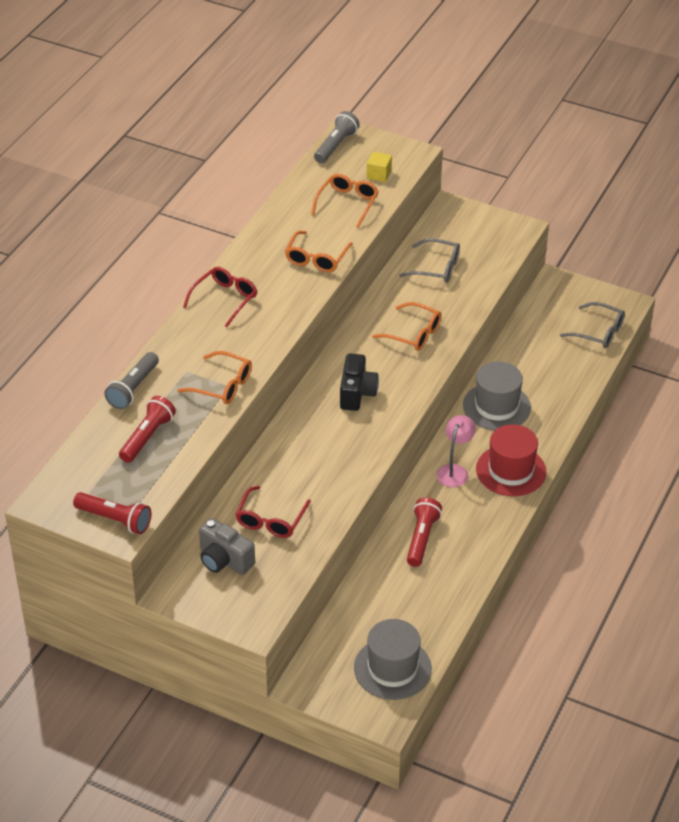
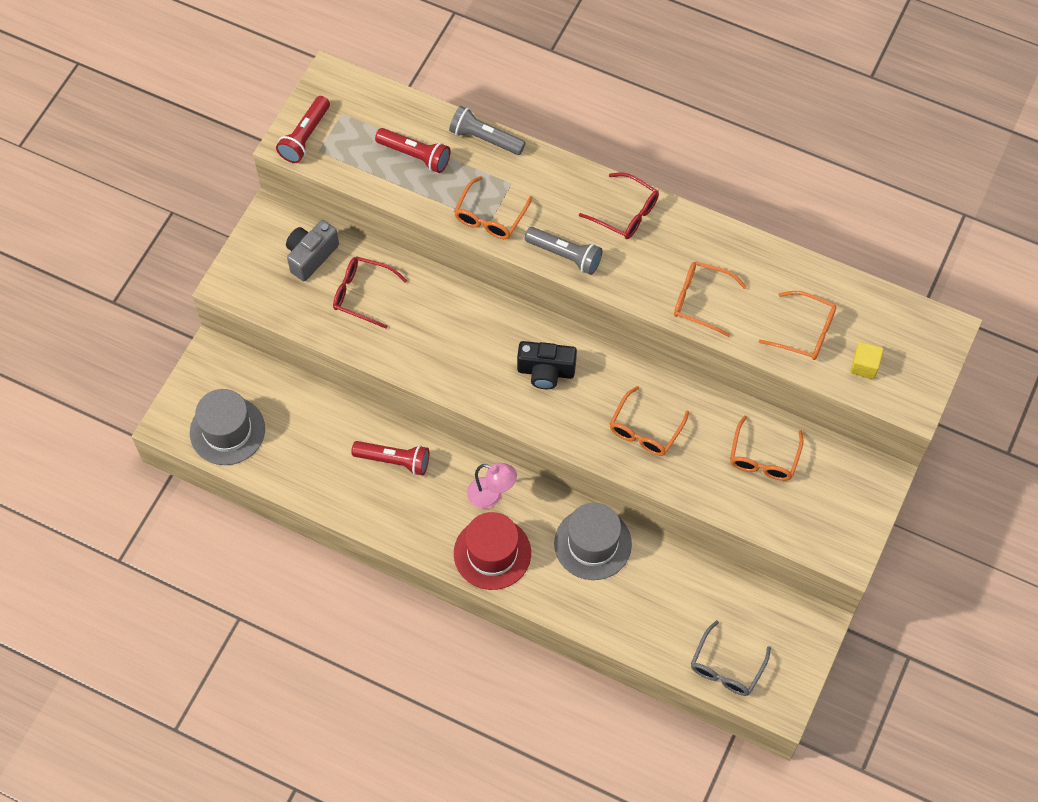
camera: 90 degrees right, 20 degrees up
grey flashlight [314,111,360,163] -> grey flashlight moved to [524,227,602,275]
grey glasses [399,238,460,283] -> orange glasses [730,415,803,481]

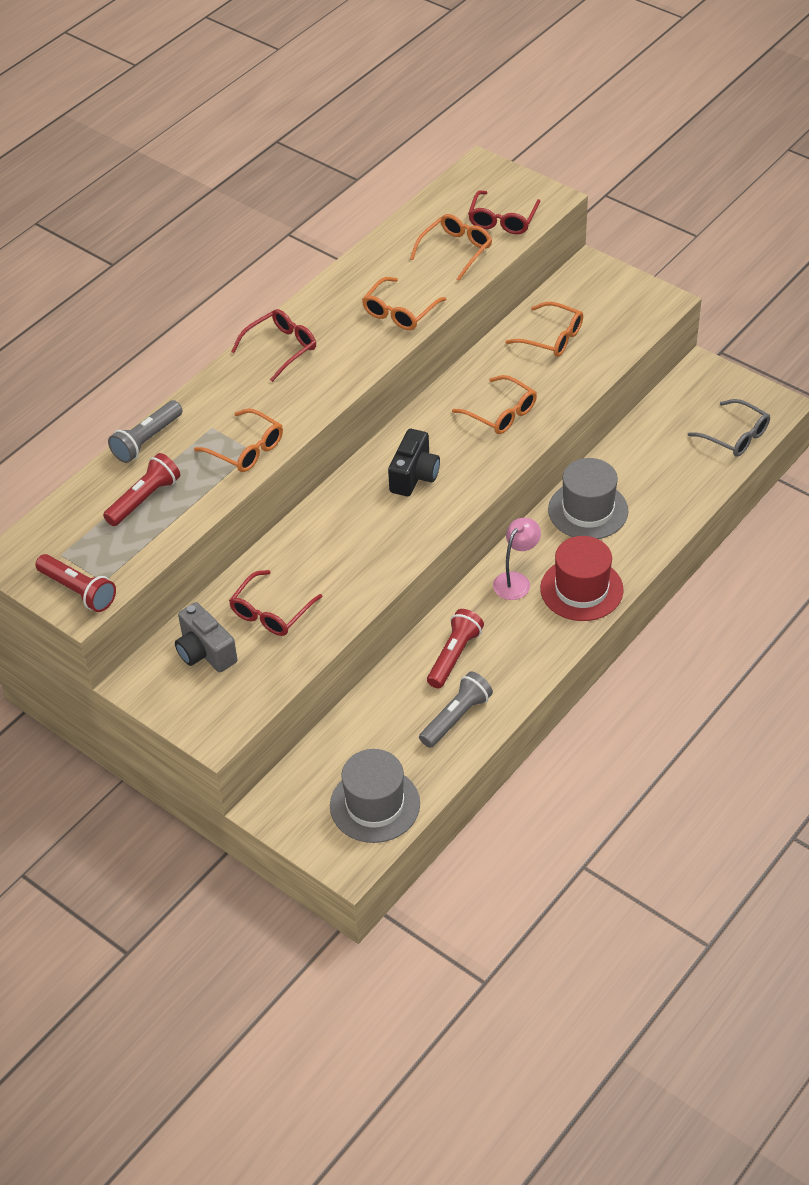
camera: 75 degrees left, 15 degrees down
grey flashlight [524,227,602,275] -> grey flashlight moved to [419,671,493,748]
yellow cube [850,342,884,379] -> red glasses [468,190,541,234]

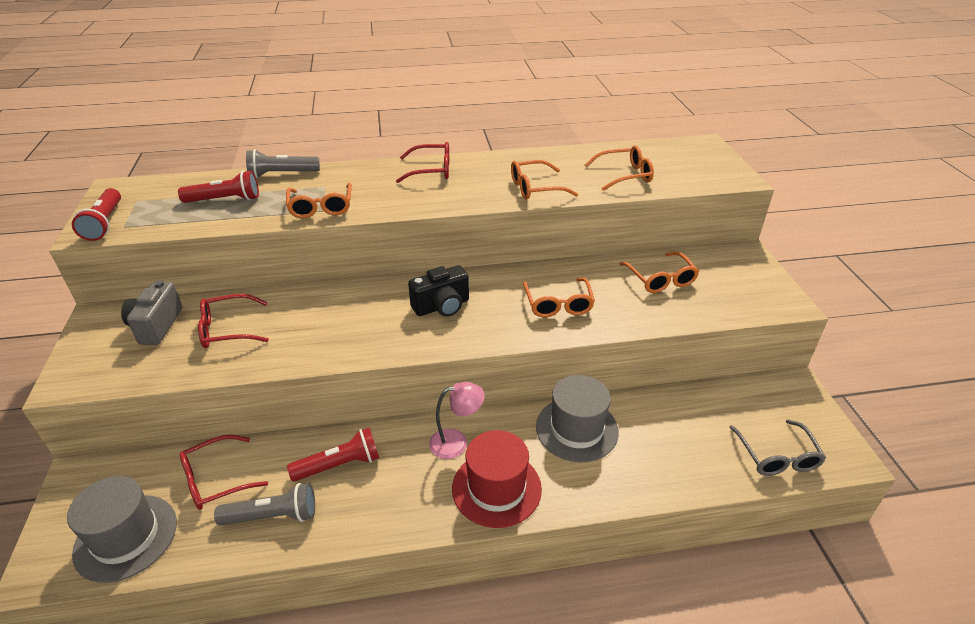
camera: 40 degrees right, 10 degrees down
red glasses [468,190,541,234] -> red glasses moved to [179,435,268,510]

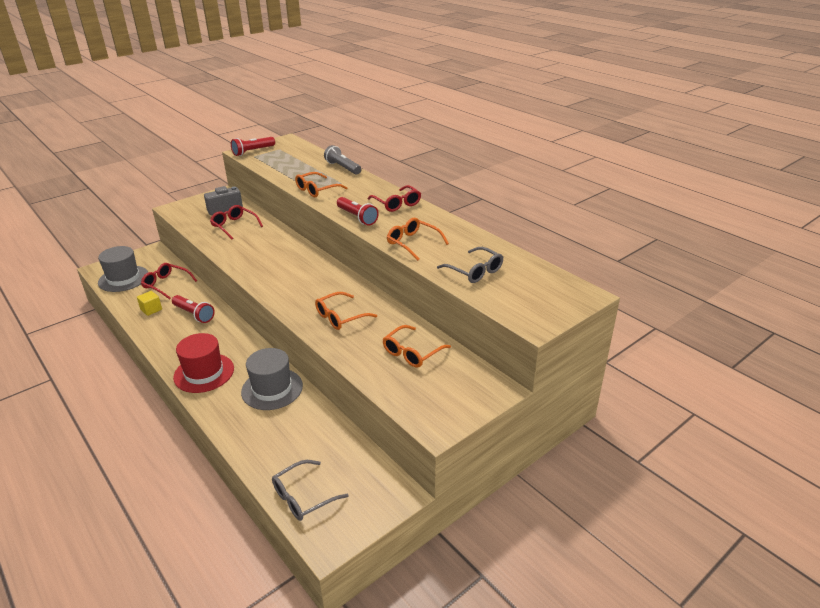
camera: 60 degrees right, 5 degrees down
red flashlight [178,171,259,203] -> red flashlight moved to [337,197,379,226]
grey flashlight [214,483,315,525] -> yellow cube [137,291,162,316]
black camera [408,265,469,317] -> none
pink lamp [429,382,485,459] -> none
orange glasses [585,146,654,191] -> grey glasses [437,247,503,283]

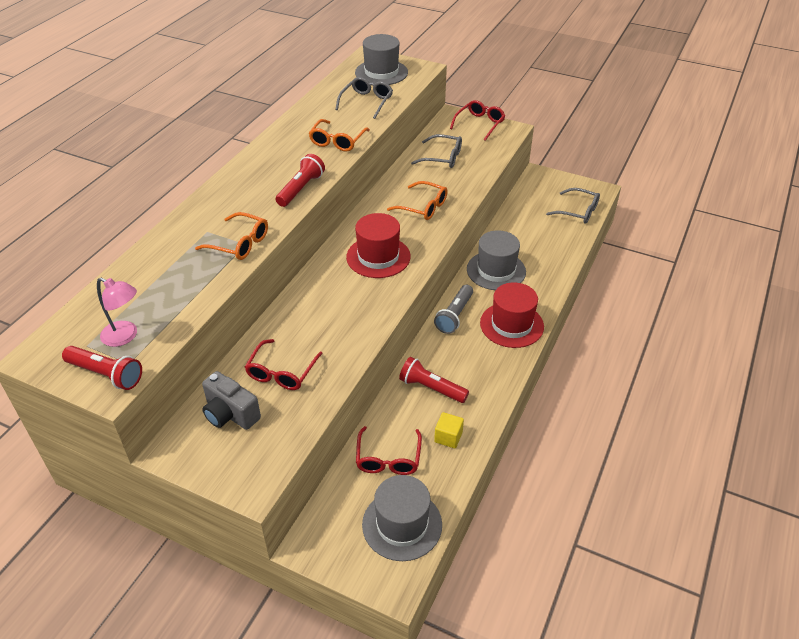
camera: 115 degrees left, 10 degrees up
red flashlight [172,295,215,323] -> red flashlight turned 75 degrees counterclockwise [399,357,469,403]
grey flashlight [324,145,361,175] -> grey flashlight moved to [434,285,473,334]
red glasses [368,185,421,212] -> red glasses moved to [450,100,505,141]
orange glasses [383,325,451,368] -> grey glasses [411,134,462,168]
none -> pink lamp [97,278,137,347]
none -> red hat [346,213,411,278]
none -> grey hat [355,34,408,85]

